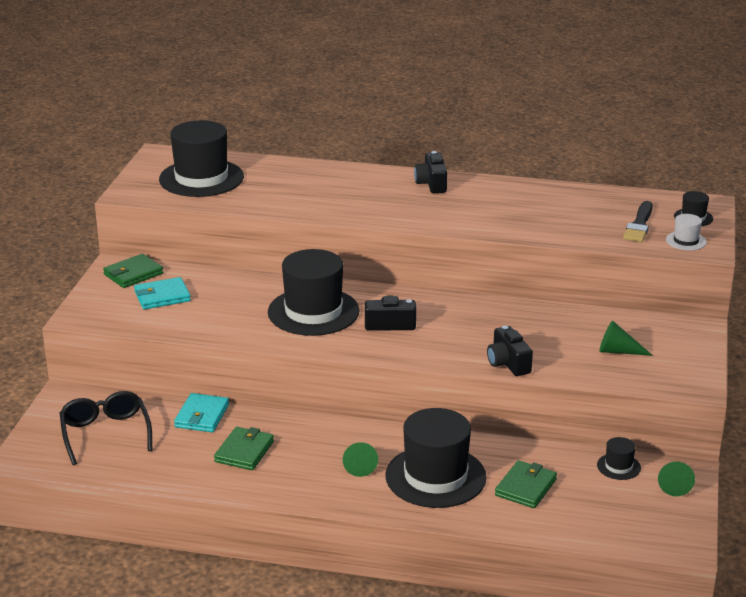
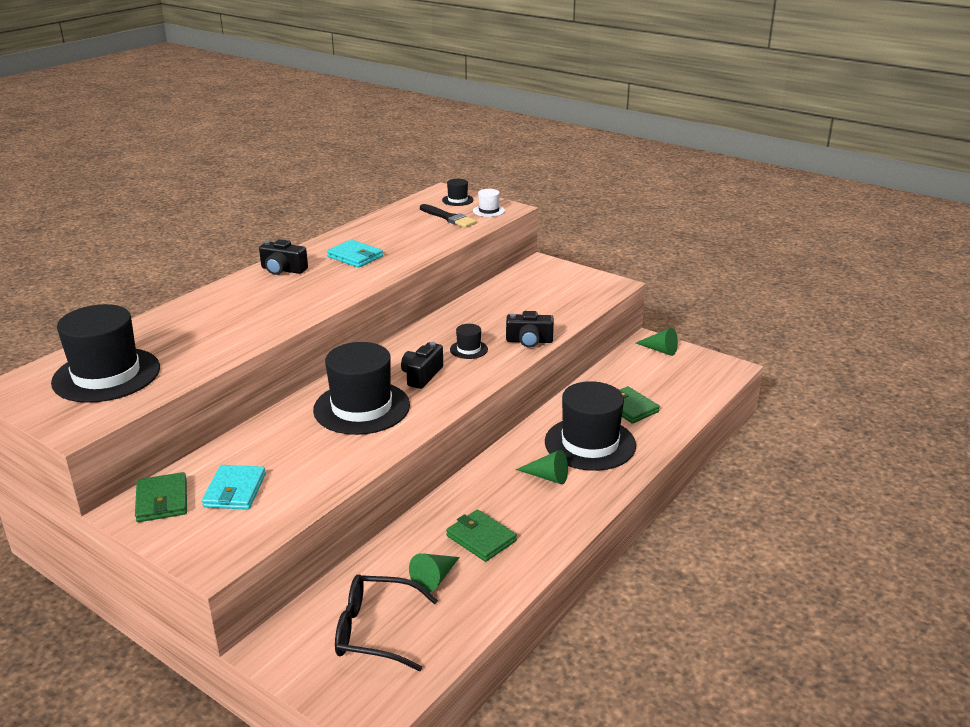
camera: 65 degrees left, 0 degrees up
turquoise wallet [174,393,229,432] -> turquoise wallet moved to [327,240,383,268]
black hat [597,437,641,480] -> black hat moved to [450,324,488,359]
green cone [599,321,653,356] -> green cone moved to [409,553,460,592]

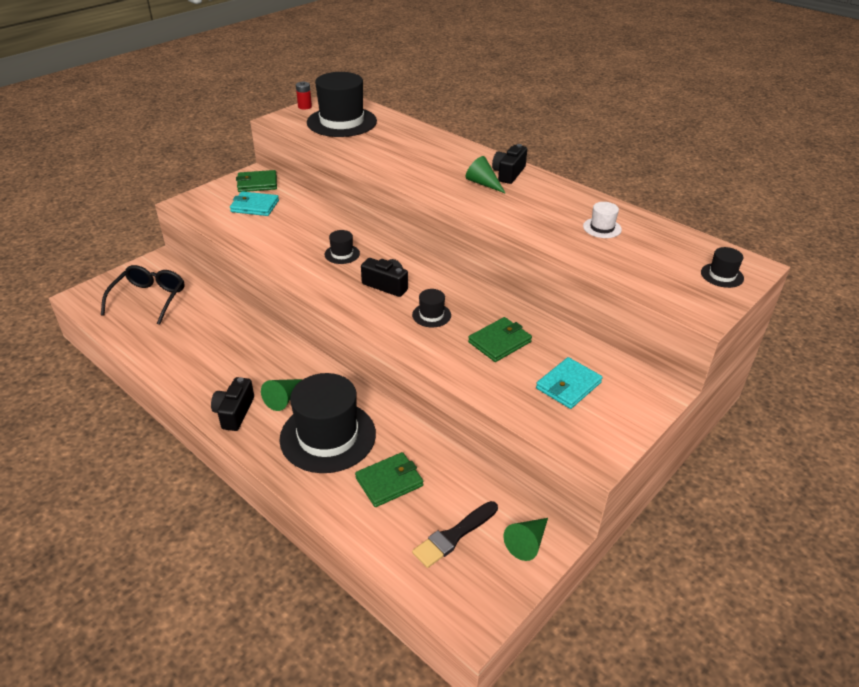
camera: 95 degrees right, 10 degrees up
black hat [313,342,410,435] -> black hat [325,230,360,264], size x0.44
turquoise wallet [327,240,383,268] -> turquoise wallet moved to [536,357,603,409]
green cone [409,553,460,592] -> green cone moved to [466,156,506,194]
black brush [420,204,477,228] -> black brush moved to [412,501,498,568]
green wallet [446,509,517,562] -> green wallet moved to [468,317,532,362]
white hat [473,189,505,217] -> white hat moved to [583,202,622,238]
black camera [506,311,554,348] -> black camera moved to [211,377,254,431]
none -> red battery [296,81,312,110]

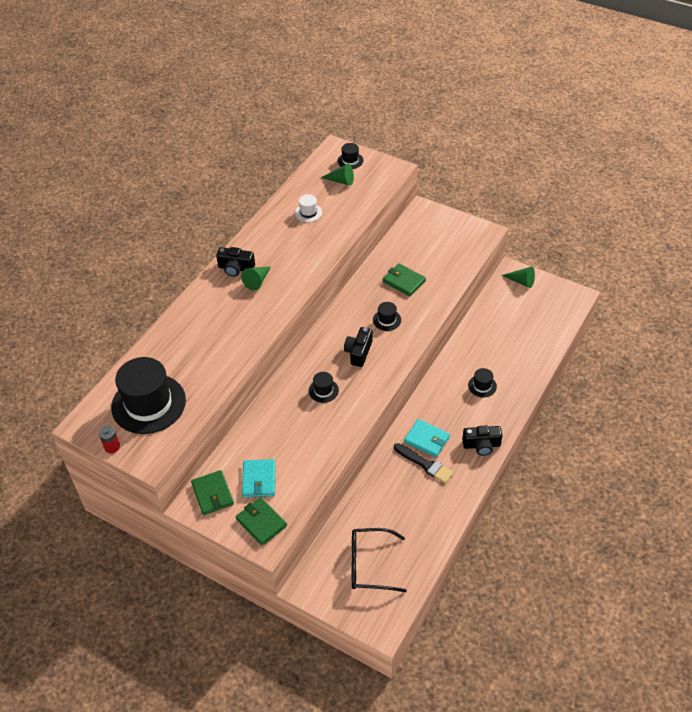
camera: 100 degrees left, 10 degrees up
green cone [261,379,302,411] -> green cone moved to [321,163,354,185]
black hat [279,373,376,473] -> black hat [468,368,497,398], size x0.44
green wallet [355,452,423,507] -> green wallet moved to [236,497,287,546]
black brush [412,501,498,568] -> black brush moved to [394,443,454,484]
turquoise wallet [536,357,603,409] -> turquoise wallet moved to [404,419,450,457]

